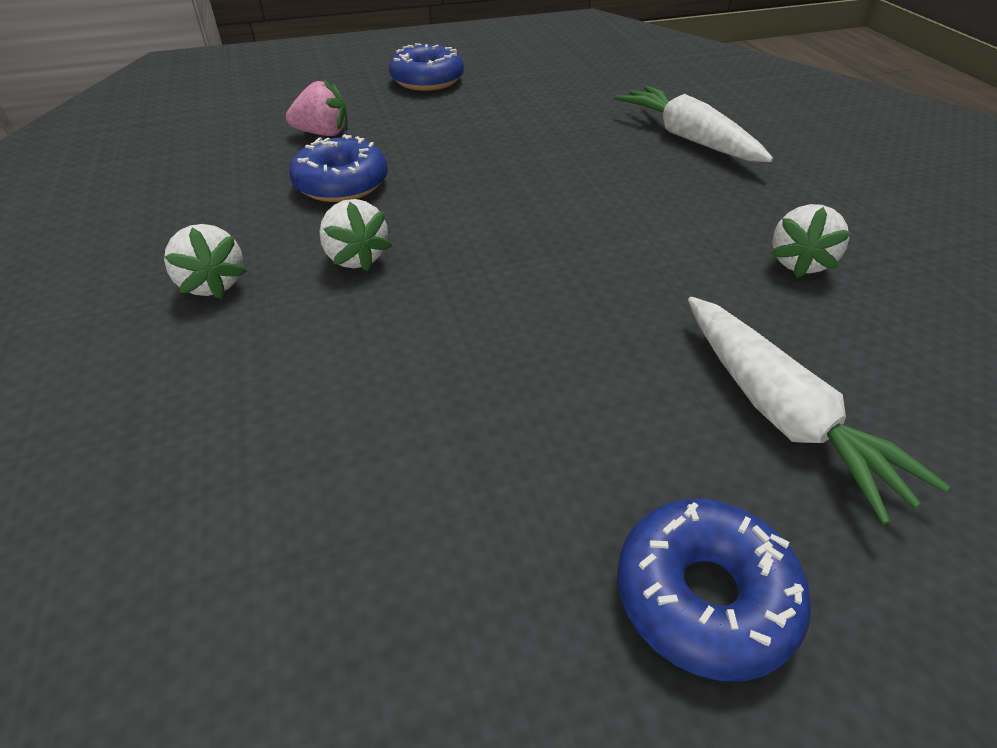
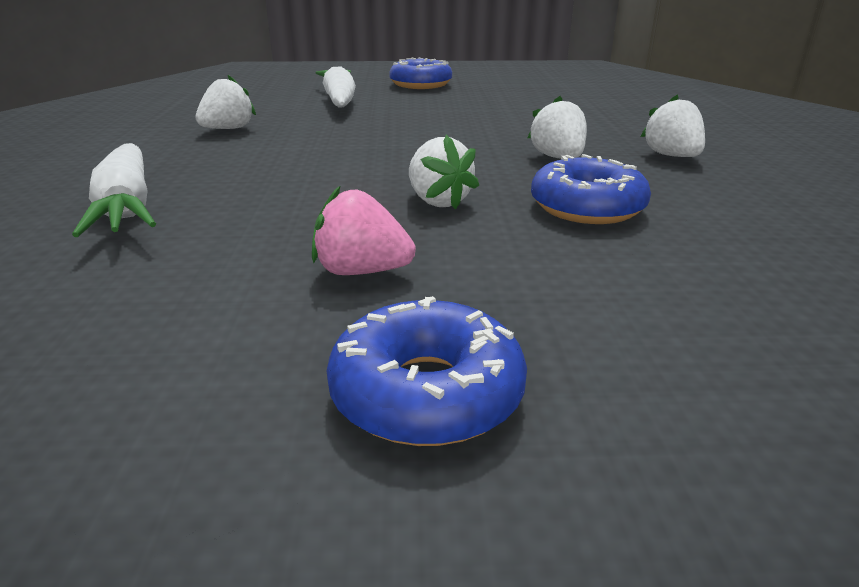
camera: 165 degrees left, 15 degrees down
pink strawberry [286,79,348,136] -> pink strawberry moved to [312,185,416,275]
none -> white strawberry [409,135,479,210]

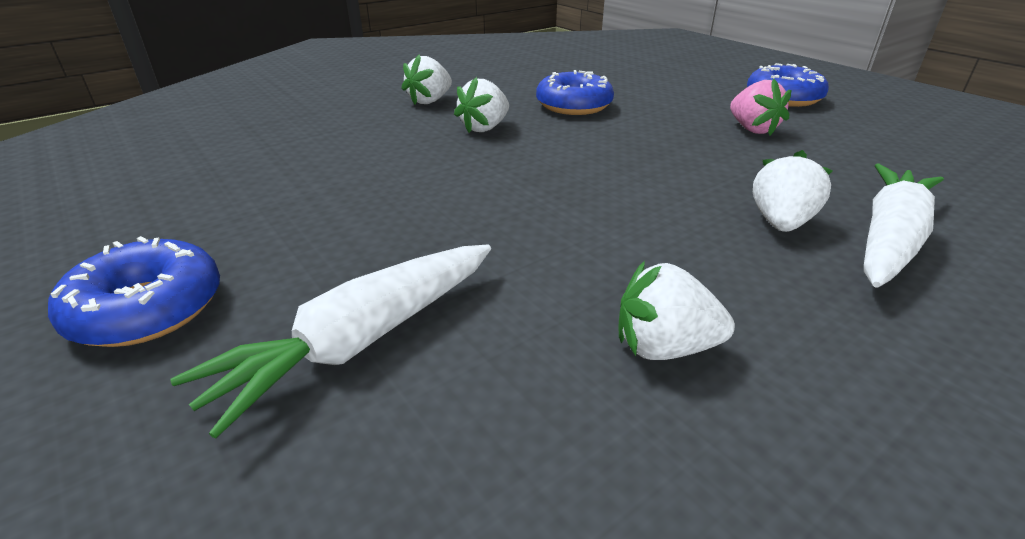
camera: 125 degrees left, 5 degrees up
white strawberry [409,135,479,210] -> white strawberry moved to [753,150,833,232]

